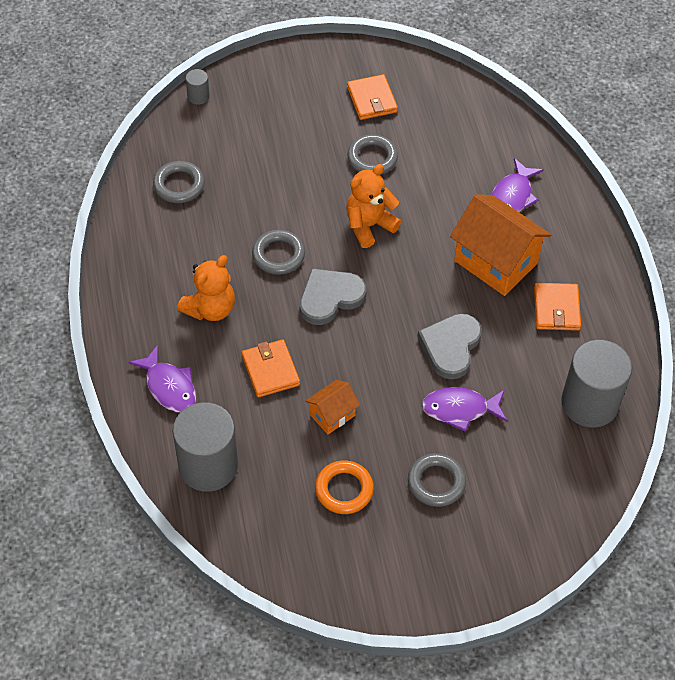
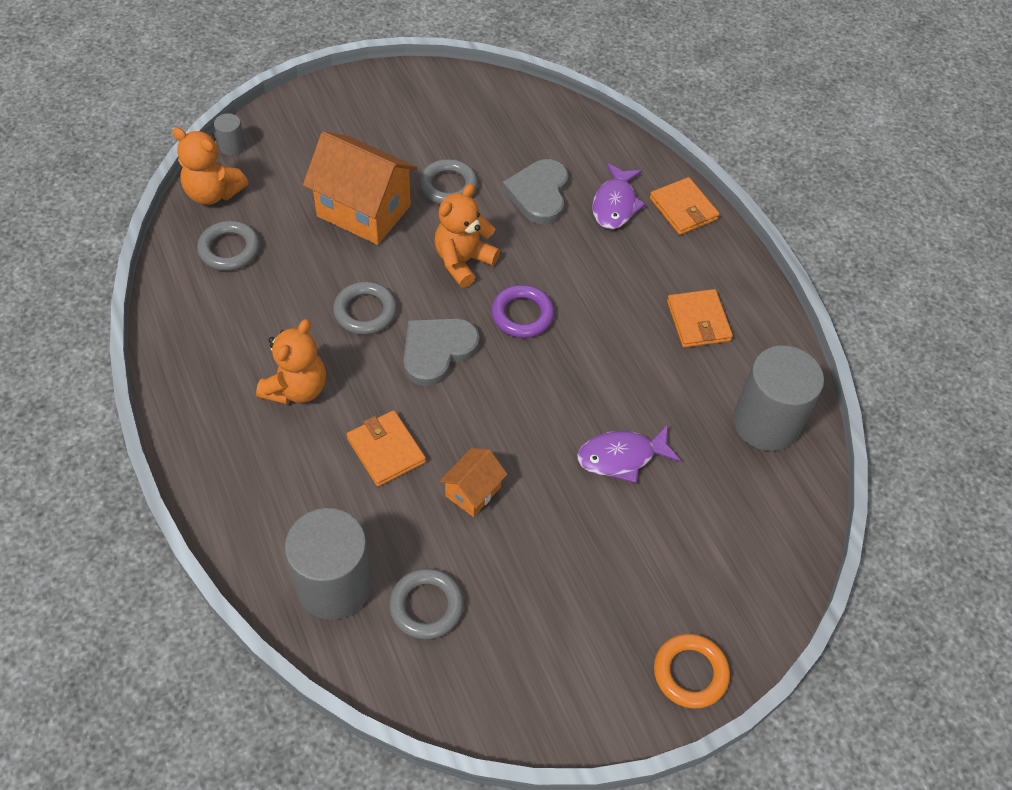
camera: 15 degrees left, 0 degrees up
purple fish [128,345,196,412] -> none
orange ring [315,460,374,514] -> orange ring moved to [654,634,730,709]
orange wallet [347,74,398,120] -> orange wallet moved to [650,177,720,235]
grey ring [408,453,466,507] -> grey ring moved to [389,568,464,640]
grey heart [418,313,482,379] -> grey heart moved to [502,159,569,224]
orange house [450,194,551,296] -> orange house moved to [303,131,418,245]
none -> orange teddy bear [172,128,248,205]
none -> purple ring [491,285,554,338]

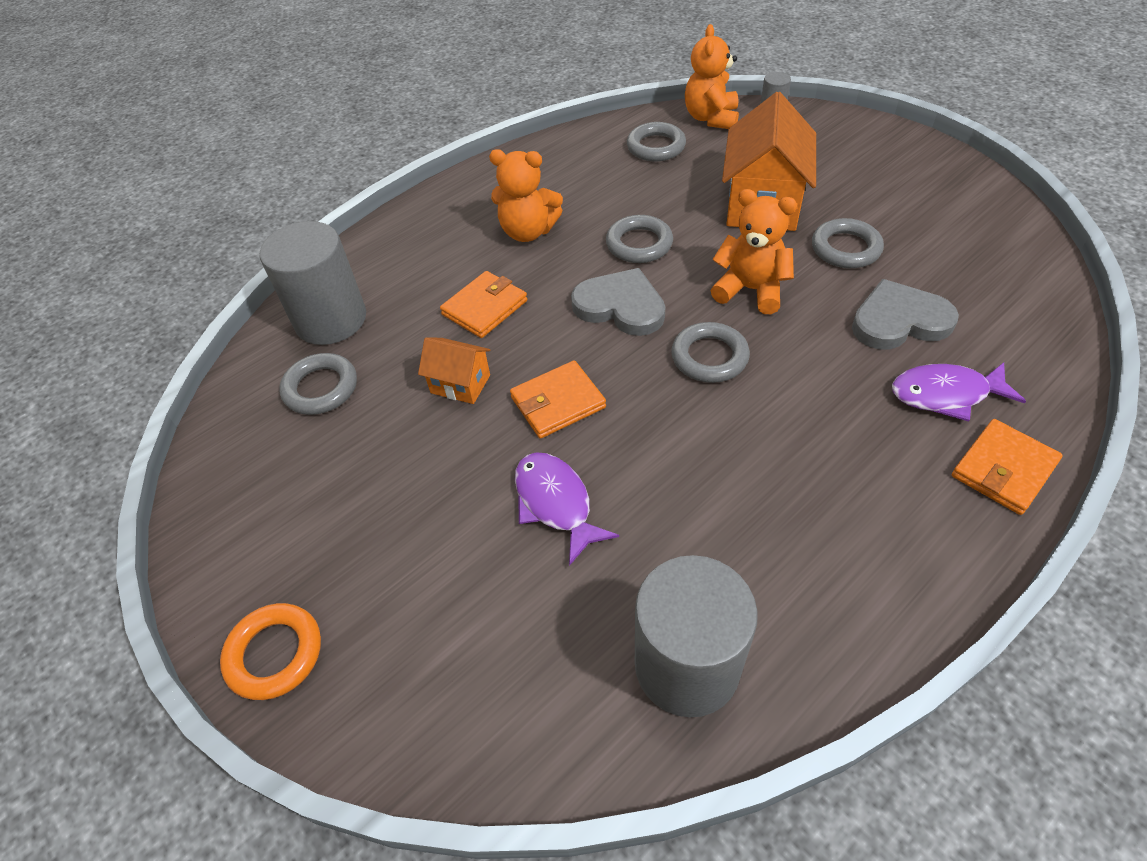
camera: 80 degrees right, 5 degrees down
purple ring [491,285,554,338] -> grey ring [671,322,750,383]
orange wallet [667,289,733,348] -> orange wallet moved to [510,360,606,439]

